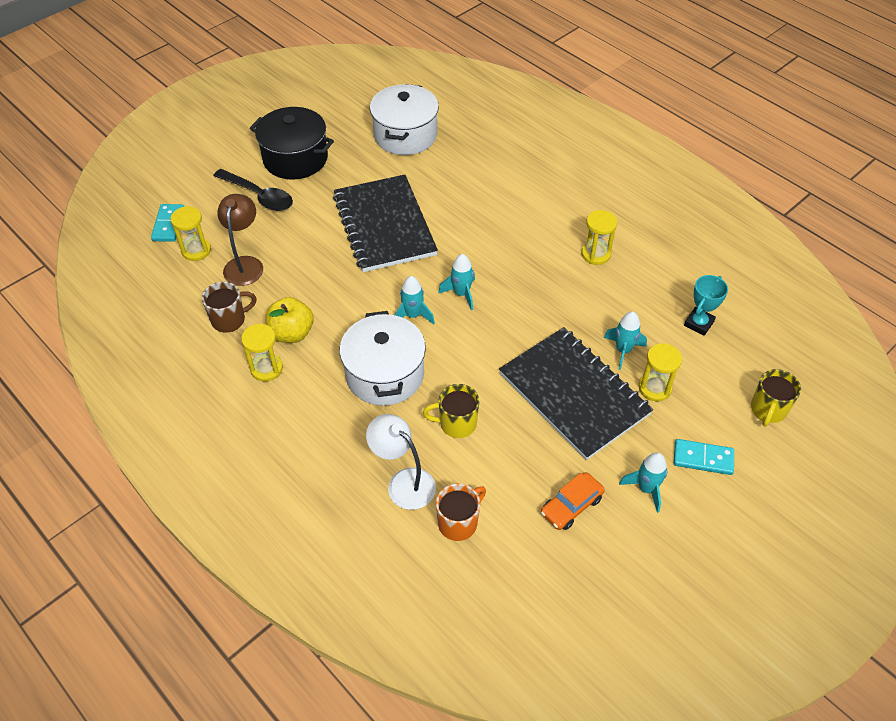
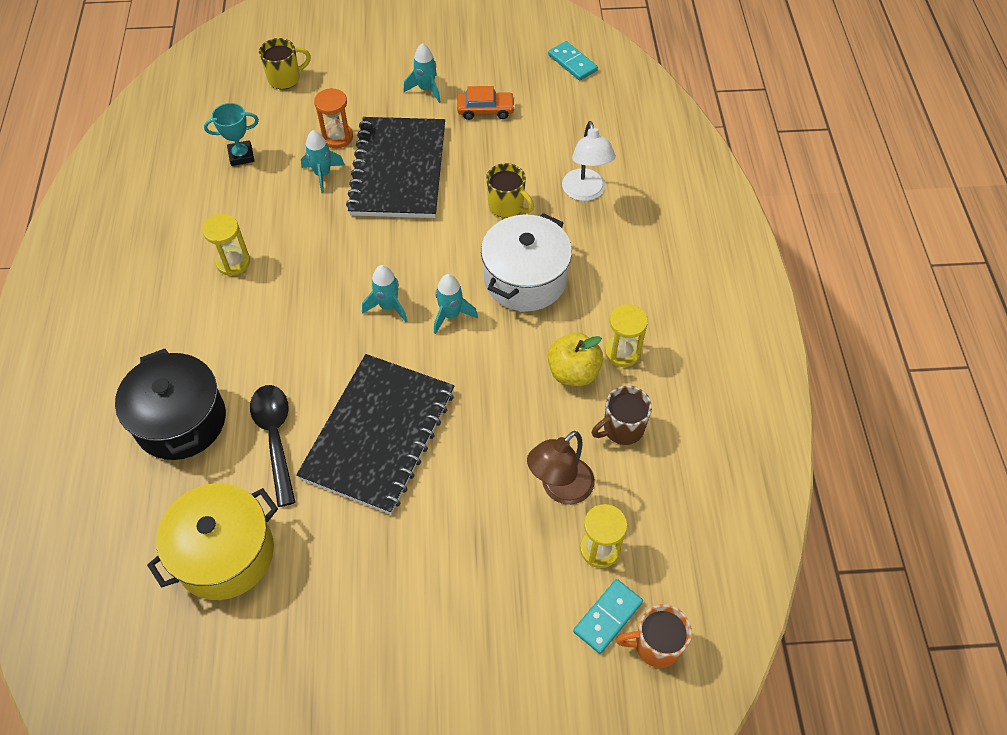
camera: 140 degrees left, 5 degrees up
brown mug [202,282,257,333] -> brown mug turned 45 degrees counterclockwise [592,386,652,445]
black spoon [213,169,293,211] -> black spoon moved to [250,385,296,507]
black pot [250,107,334,180] -> black pot moved to [115,349,226,460]
white pot [370,84,439,155] -> yellow pot [147,483,278,600]
orange mug [436,484,486,541] -> orange mug moved to [616,604,692,668]
yellow hourglass [639,343,682,402] -> orange hourglass [314,88,353,148]
turquoise domino [674,439,734,475] -> turquoise domino moved to [548,41,598,81]

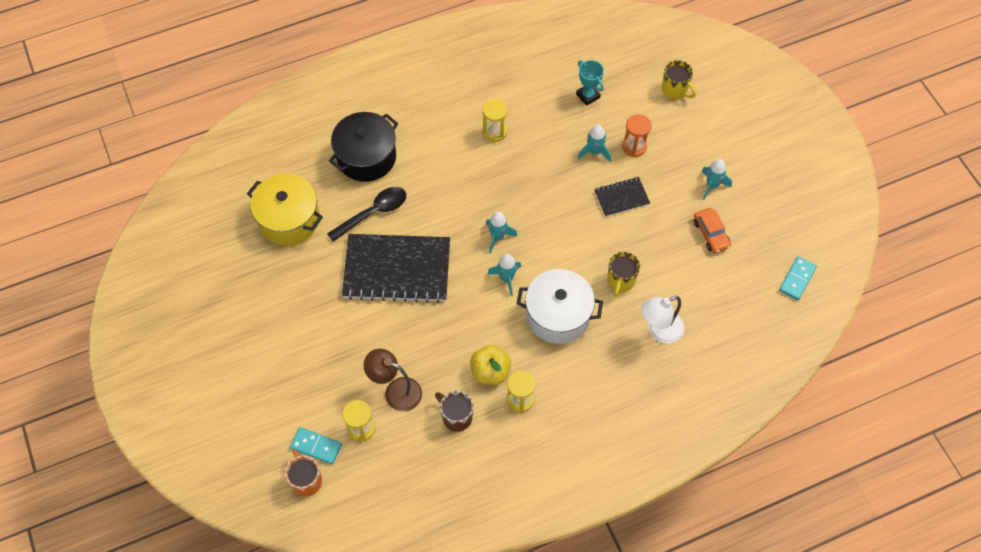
camera: 70 degrees right, 5 degrees up
black notebook [346,117,445,218] -> black notebook [594,177,650,217], size x0.48

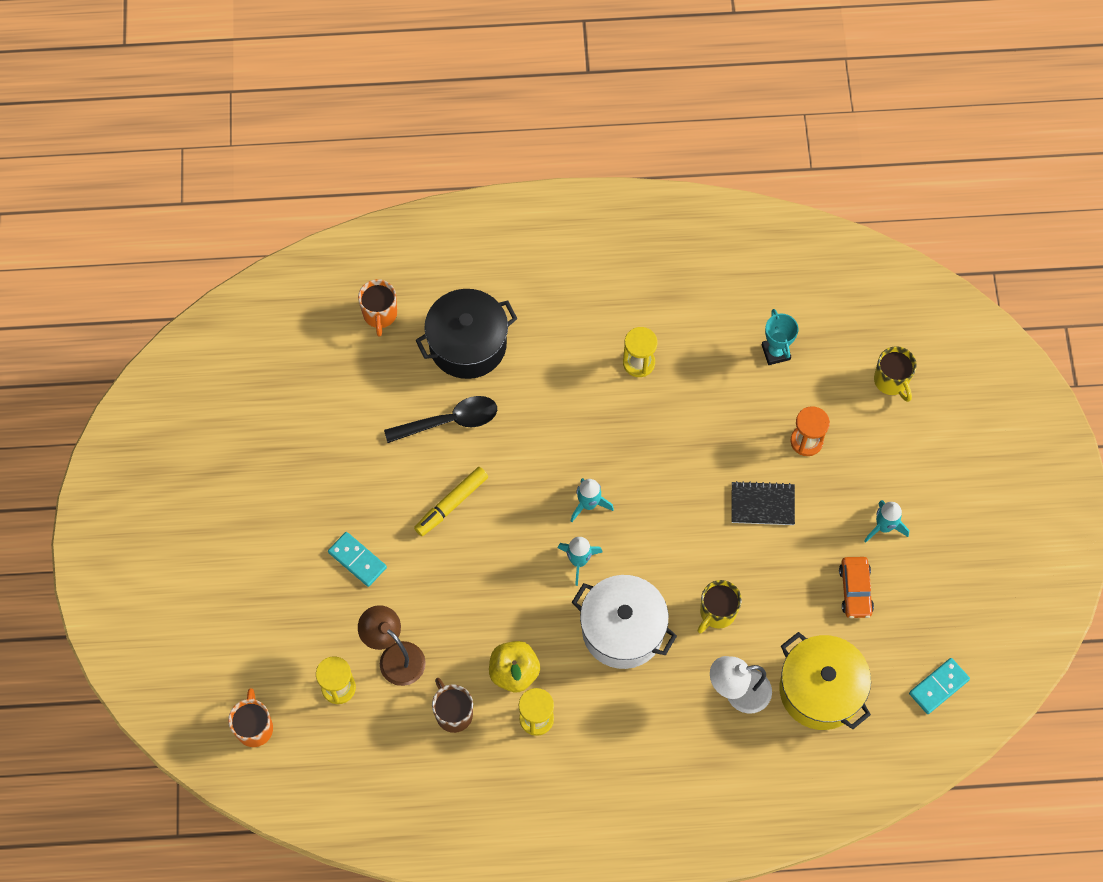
camera: 20 degrees right, 5 degrees up
yellow pot [247,174,323,246] -> yellow pot moved to [779,632,871,730]
turquoise domino [290,427,342,464] -> turquoise domino moved to [328,532,387,587]
black notebook [342,234,450,303] -> yellow marker [414,467,488,536]
turquoise rocket [577,125,611,162] -> none
none -> orange mug [358,279,397,337]

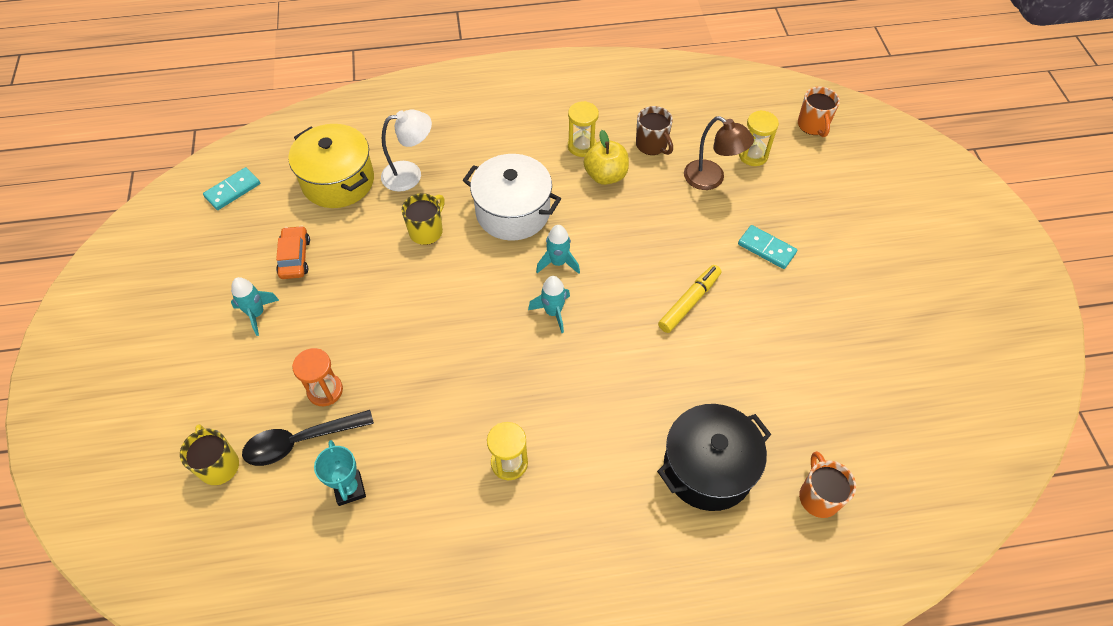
camera: 175 degrees right, 10 degrees down
black spoon [384,396,497,443] -> black spoon moved to [242,410,374,466]
black notebook [731,481,795,525] -> none

